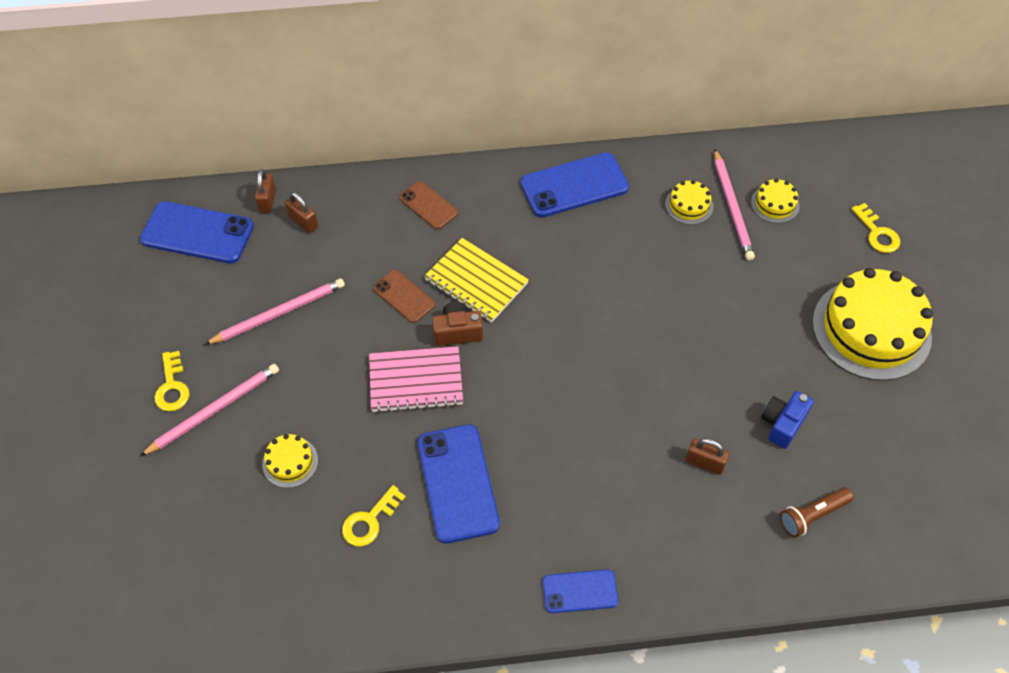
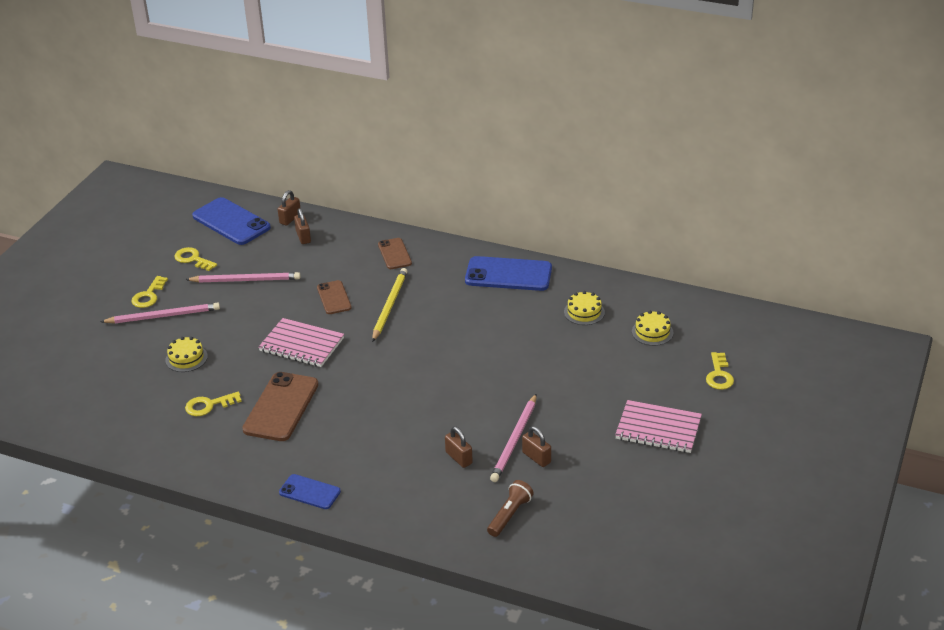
camera: 30 degrees right, 20 degrees down
blue phone [418,424,500,543] -> brown phone [242,372,319,441]
yellow notebook [424,238,529,323] -> yellow pencil [372,268,408,342]
brown camera [432,302,483,346] -> none
pink pencil [714,149,755,260] -> pink pencil moved to [490,394,537,482]
blue camera [761,391,814,449] -> brown padlock [522,426,551,467]
brown flashlight [780,487,854,538] -> brown flashlight turned 120 degrees clockwise [487,480,534,537]
yellow cake [812,268,933,381] -> pink notebook [615,400,702,453]
none -> yellow key [174,247,217,271]

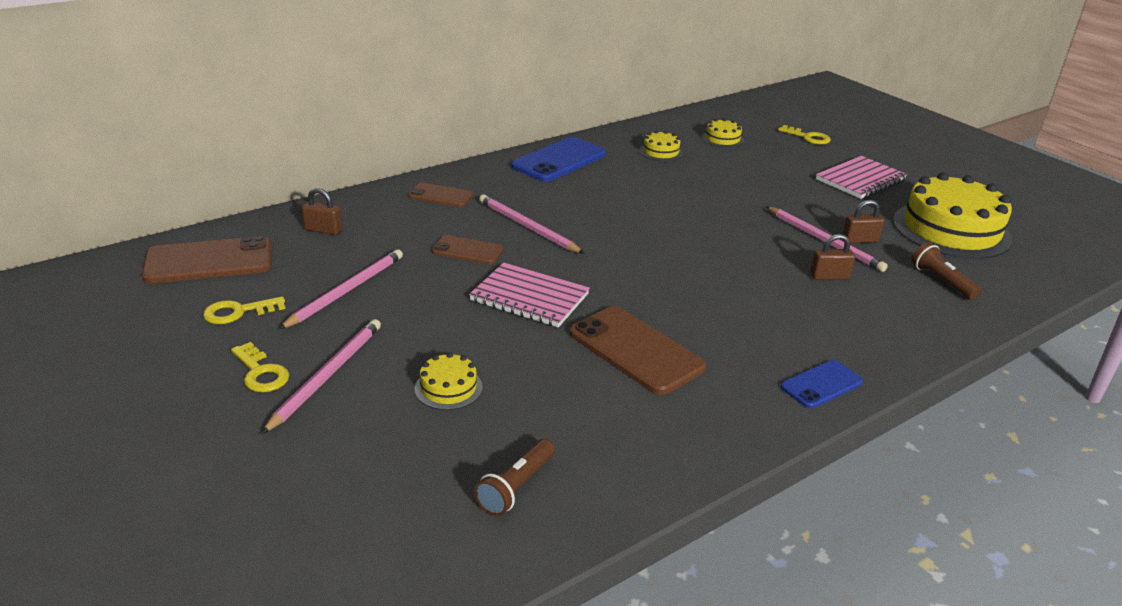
camera: 60 degrees left, 5 degrees down
yellow key [185,392,242,416] -> none
blue phone [192,197,271,245] -> brown phone [142,235,272,283]
pink notebook [258,318,344,367] -> pink notebook turned 60 degrees clockwise [469,263,590,327]
brown padlock [278,190,300,226] -> none
yellow pencil [372,268,408,342] -> pink pencil [479,194,585,254]
none -> brown flashlight [474,439,555,516]
none -> yellow cake [893,173,1012,259]

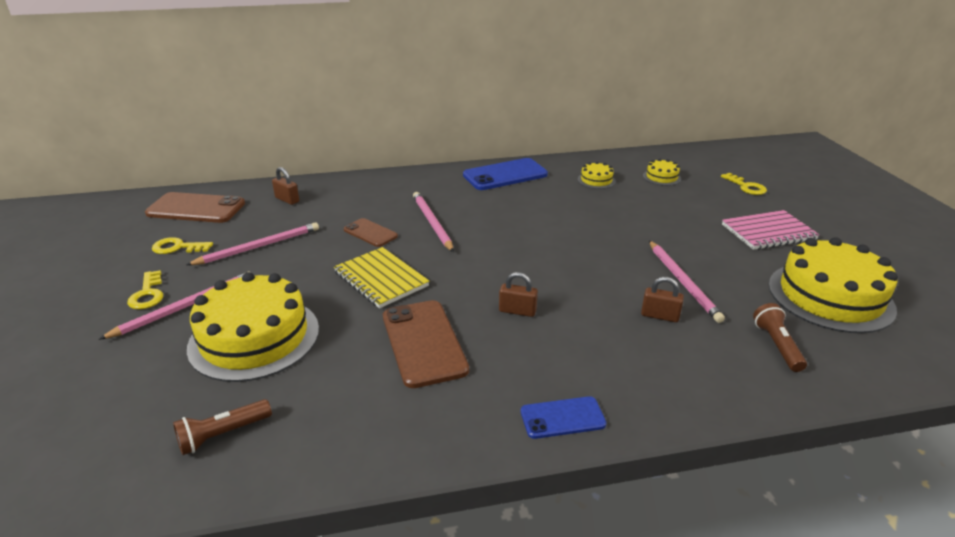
camera: 25 degrees right, 0 degrees up
brown phone [408,182,473,207] -> none
yellow cake [415,352,483,410] -> yellow cake [187,272,319,382], size x2.27
pink notebook [469,263,590,327] -> yellow notebook [334,247,429,308]
brown padlock [842,200,884,243] -> brown padlock moved to [499,272,538,317]

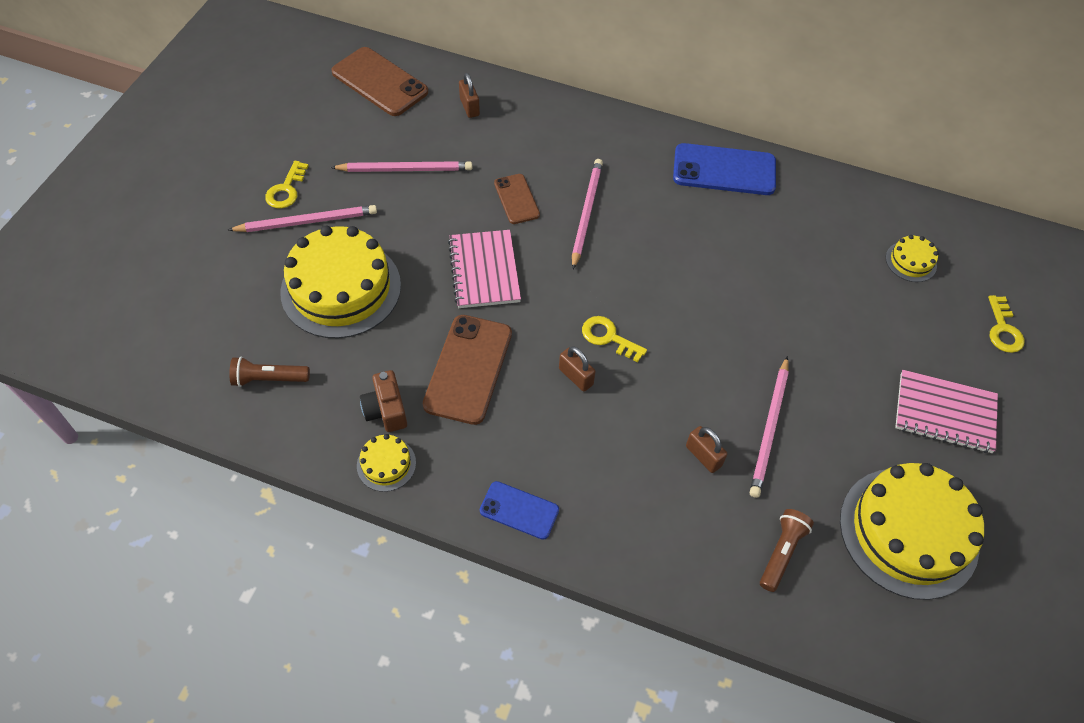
camera: 30 degrees right, 25 degrees up
yellow key [152,237,213,254] -> yellow key moved to [582,316,647,363]
yellow notebook [334,247,429,308] -> pink notebook [448,230,521,308]
yellow cake [578,162,616,189] -> yellow cake moved to [357,434,416,492]
none -> brown camera [360,370,407,432]

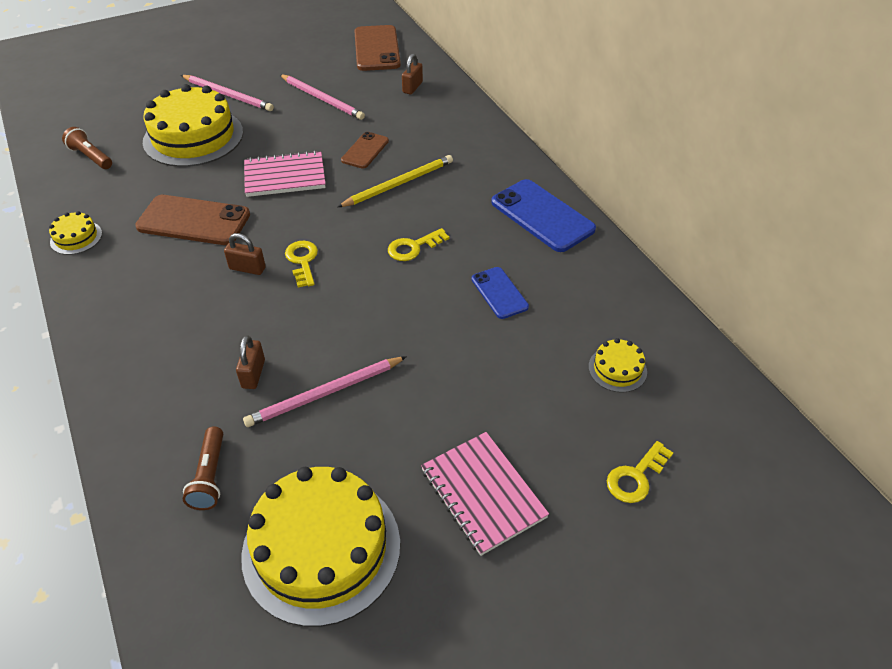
camera: 45 degrees right, 10 degrees down
yellow key [265,161,309,209] -> yellow key moved to [388,228,449,261]
brown camera [360,370,407,432] -> none
brown phone [423,315,512,425] -> brown phone turned 45 degrees clockwise [135,195,250,245]
pink notebook [448,230,521,308] -> pink notebook turned 45 degrees clockwise [244,150,326,197]
blue phone [480,481,559,540] -> blue phone moved to [472,267,529,319]
brown padlock [559,346,596,392] -> brown padlock turned 75 degrees counterclockwise [224,233,266,275]
pink pencil [572,159,603,269] -> yellow pencil [338,155,453,207]
brown flashlight [760,509,814,592] -> brown flashlight turned 105 degrees clockwise [183,426,223,510]

